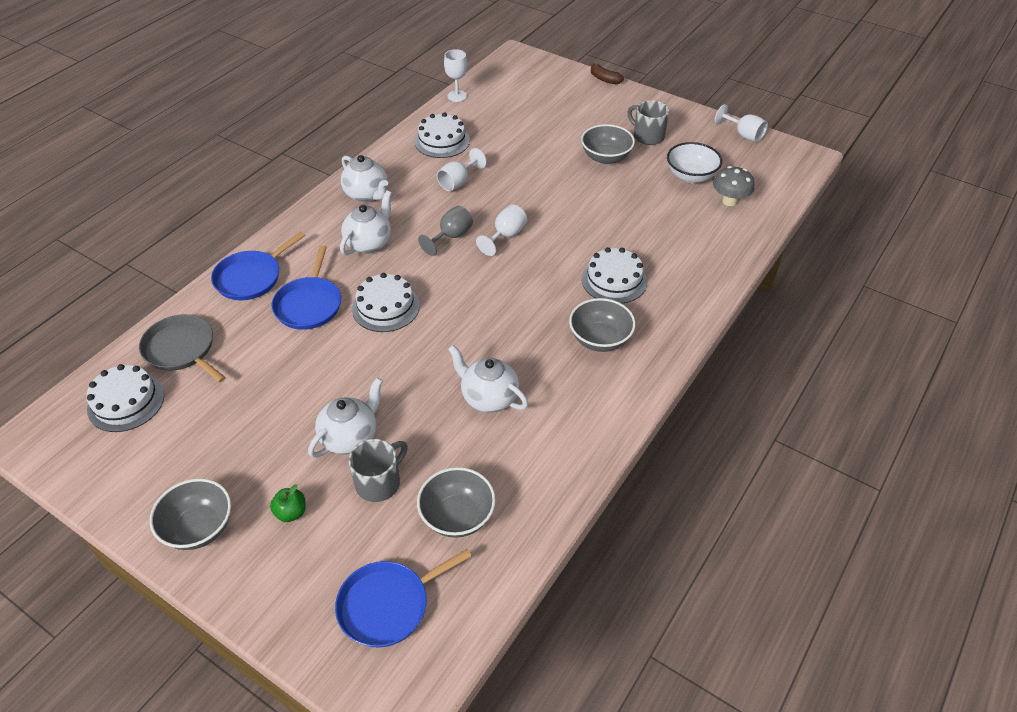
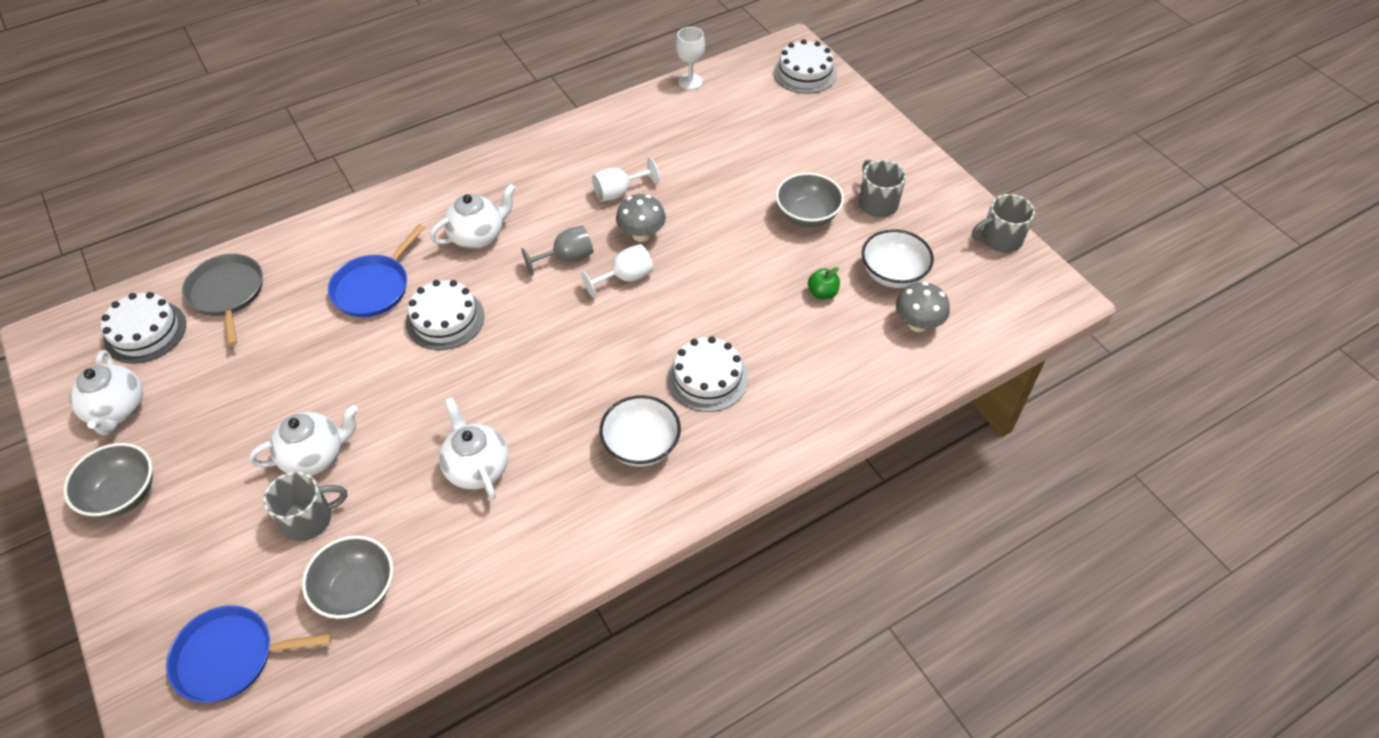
camera: 25 degrees right, 5 degrees up
blue pan [211,232,305,300] -> none
green apple [270,484,306,522] -> green apple moved to [808,267,840,300]
white teapot [341,155,388,202] -> white teapot moved to [70,350,143,436]
white cake [414,112,470,158] -> white cake moved to [774,39,837,94]
grey bowl [569,298,636,352] -> white bowl [600,395,681,467]
brown banana [591,63,624,84] -> none
white goblet [715,104,768,142] -> grey mug [972,194,1035,253]
none -> grey mushroom [616,194,666,242]

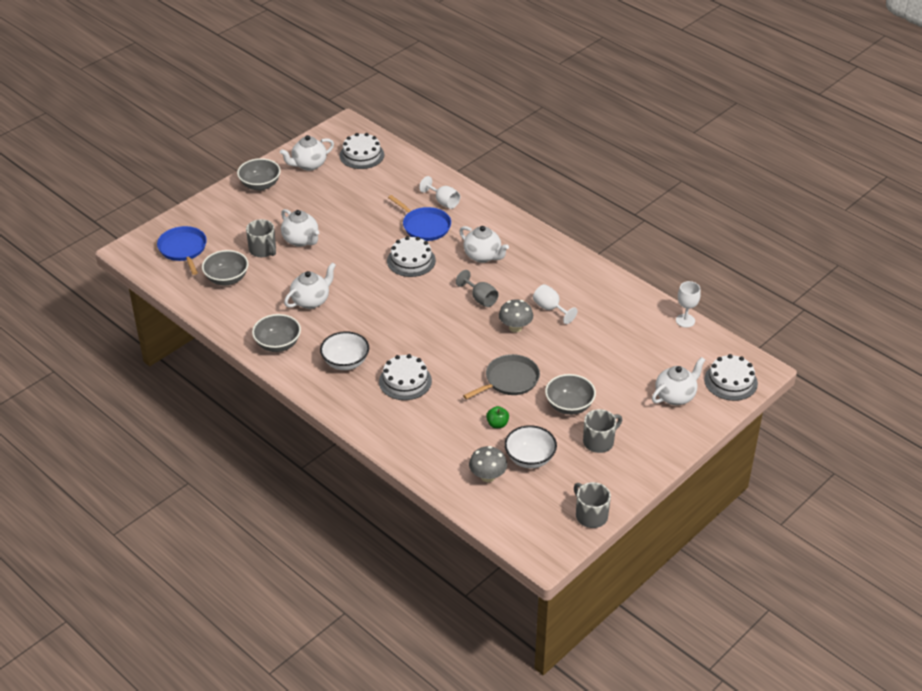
camera: 75 degrees right, 10 degrees down
grey pan [182,254,263,346] -> grey pan moved to [463,354,540,399]
blue pan [328,224,425,317] -> blue pan turned 150 degrees counterclockwise [388,195,451,241]
white goblet [581,244,653,298] -> white goblet moved to [419,176,460,209]
none -> grey bowl [252,314,301,352]
none -> white teapot [652,357,705,405]

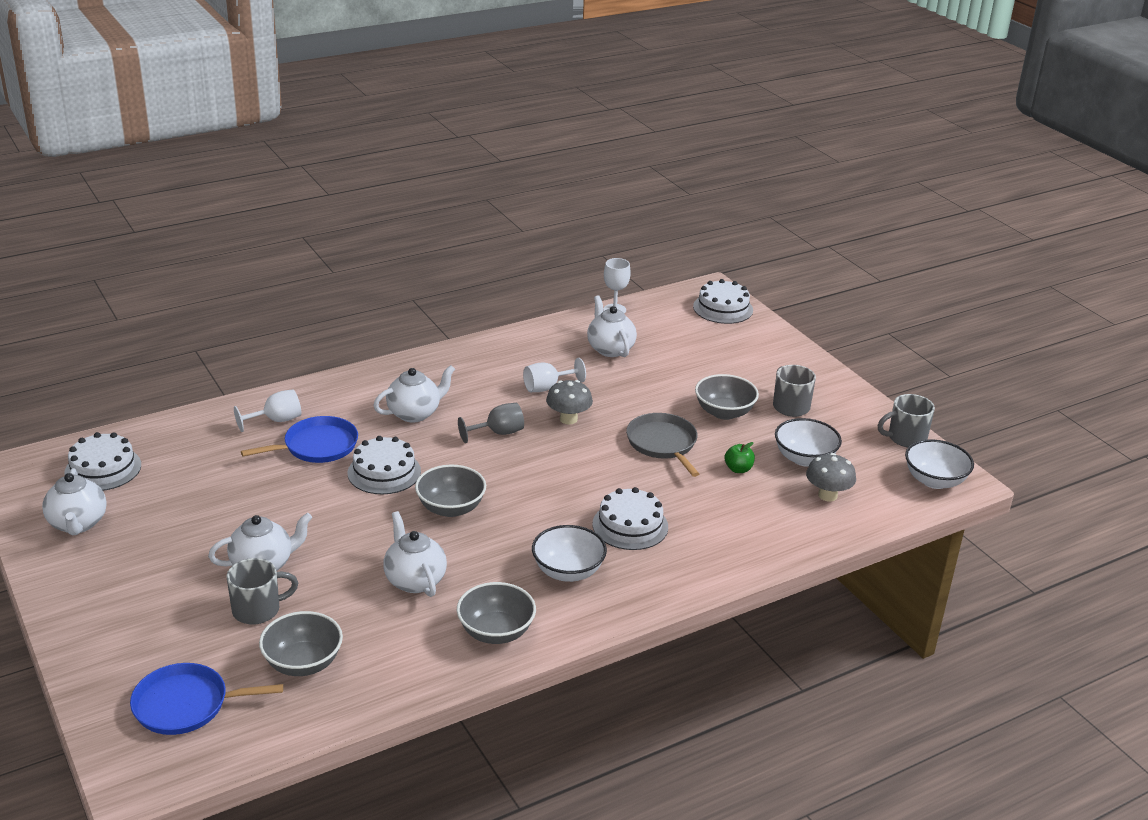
camera: 75 degrees left, 10 degrees down
grey bowl [237,158,281,191] -> grey bowl moved to [415,465,486,517]
white teapot [652,357,705,405] -> white teapot moved to [587,295,637,357]
none -> white bowl [905,440,974,489]

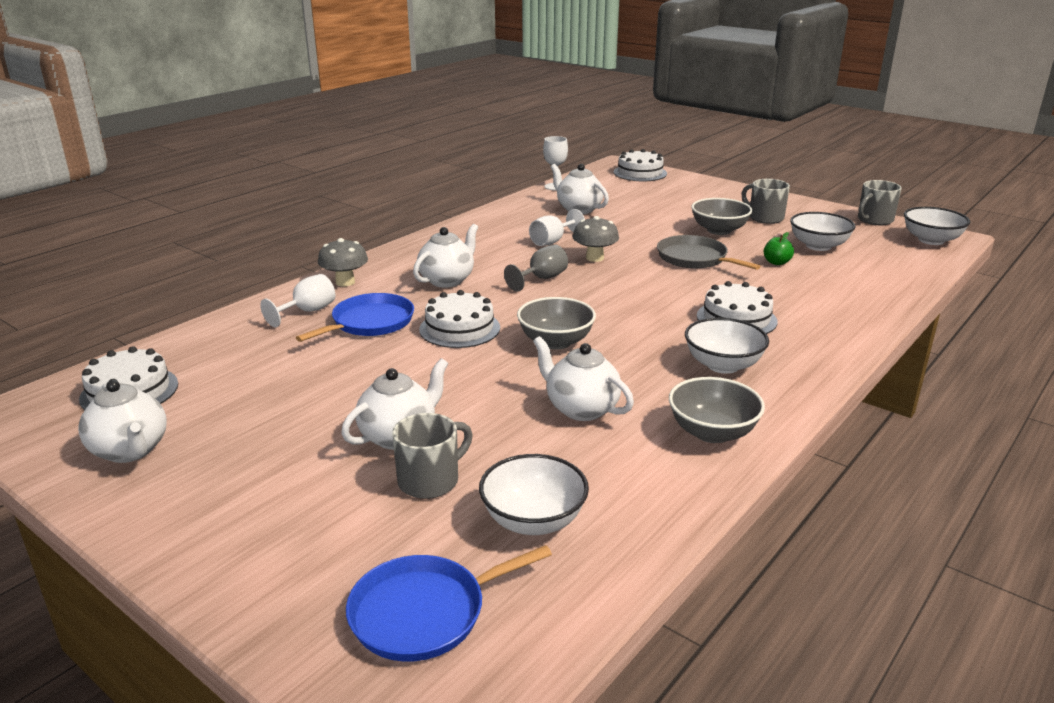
camera: 20 degrees left, 5 degrees down
grey bowl [259,611,343,676] -> white bowl [479,454,589,535]
grey mushroom [806,453,856,502] -> grey mushroom moved to [318,238,368,287]

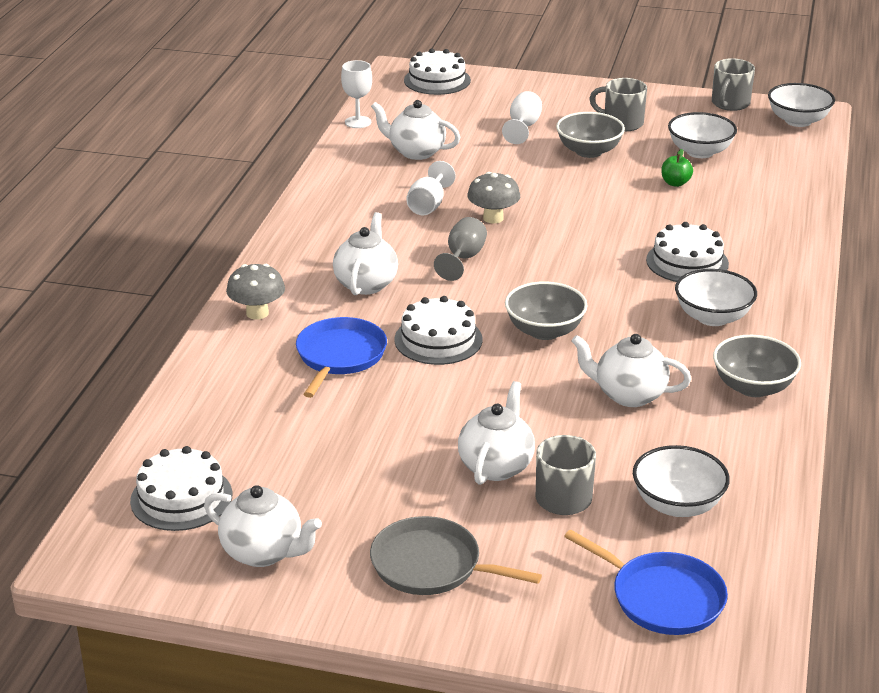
camera: 25 degrees left, 5 degrees up
white goblet [260,274,335,327] -> white goblet moved to [502,91,542,144]
blue pan [346,545,552,662] -> blue pan turned 90 degrees counterclockwise [564,530,728,635]
grey pan [657,235,761,270] -> grey pan moved to [370,516,542,595]

